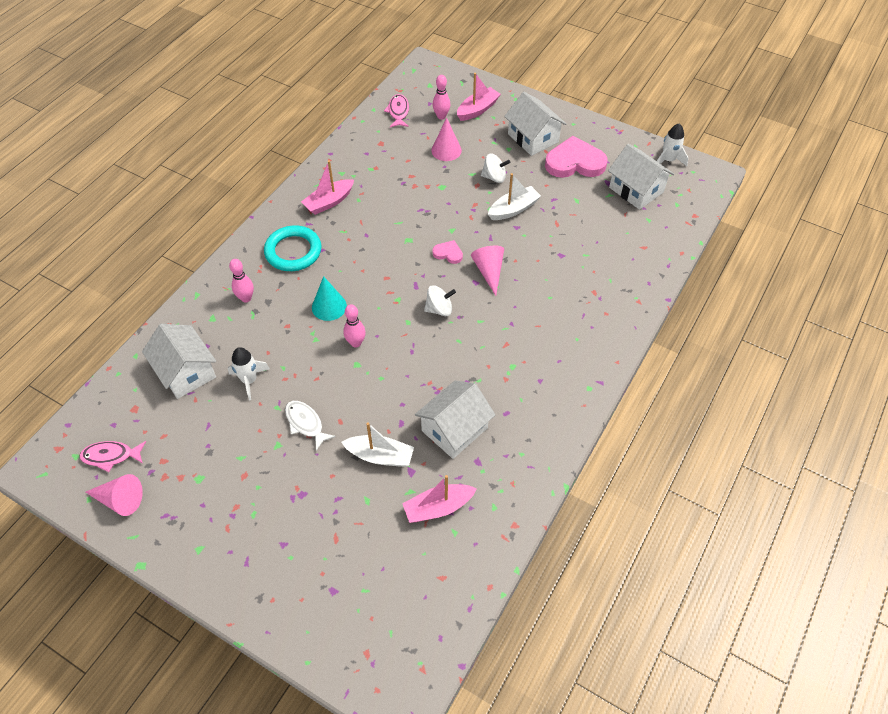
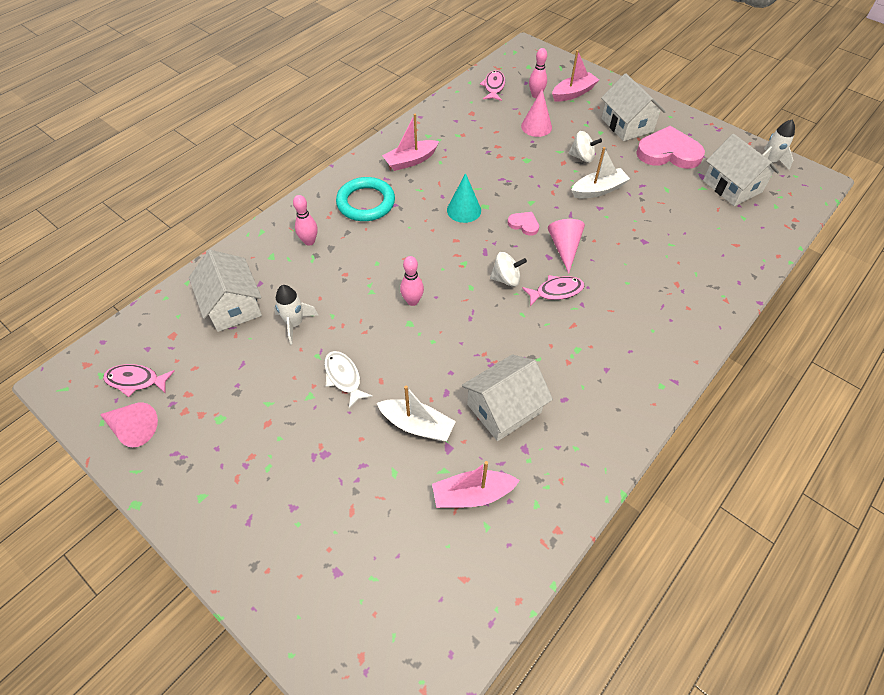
camera: 10 degrees right, 0 degrees up
turquoise cone [312,276,347,321] -> turquoise cone moved to [447,173,481,223]
none -> pink fish [522,275,585,306]

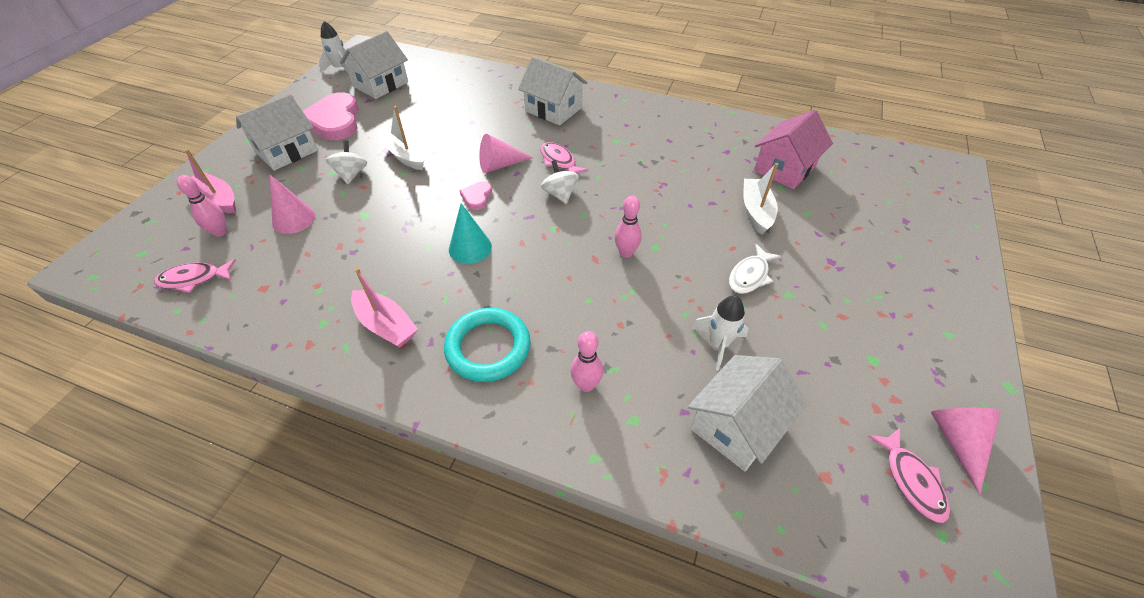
camera: 110 degrees left, 5 degrees down
pink boat [432,461,520,508] -> pink house [754,110,833,189]
white house [462,354,553,441] -> white house moved to [518,57,588,125]

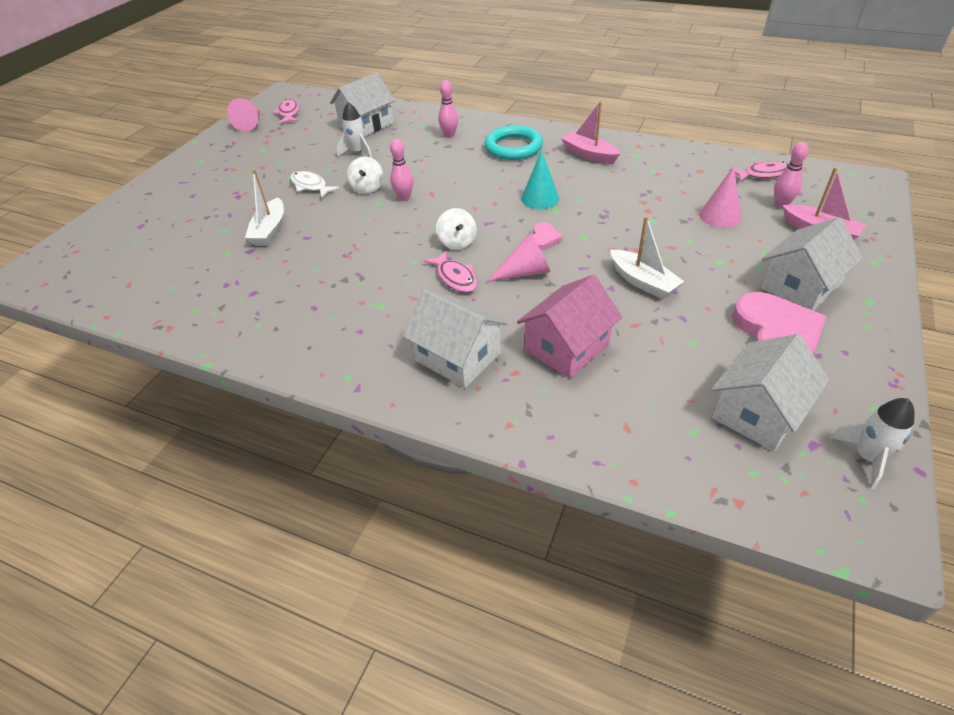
camera: 175 degrees left, 5 degrees down
white spinning top [326,140,367,184] -> white spinning top moved to [347,157,383,194]
white fish [729,244,781,294] -> white fish turned 90 degrees counterclockwise [290,171,339,198]
pink house [754,110,833,189] -> pink house moved to [517,275,622,378]

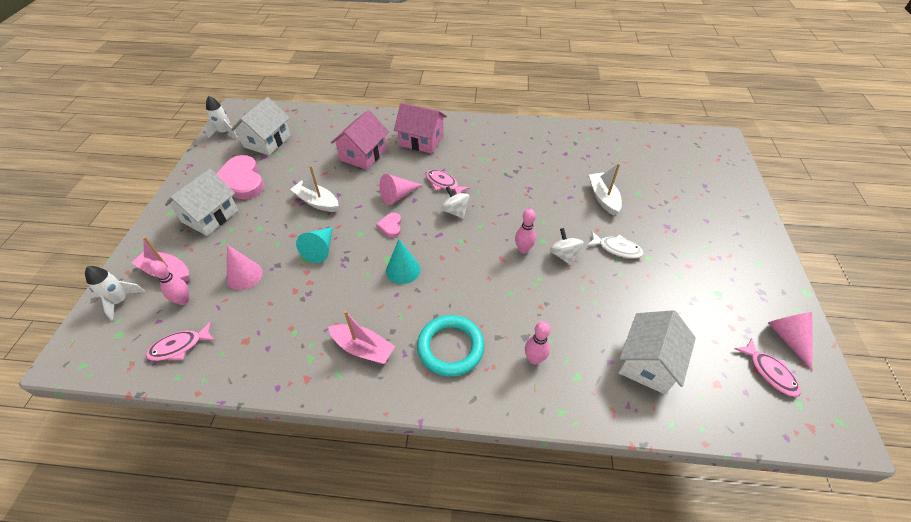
camera: 160 degrees right, 5 degrees up
white rocket [337,102,372,158] -> white rocket moved to [85,266,145,321]
white house [403,289,508,388] -> pink house [394,102,447,154]
none -> turquoise cone [296,227,333,263]

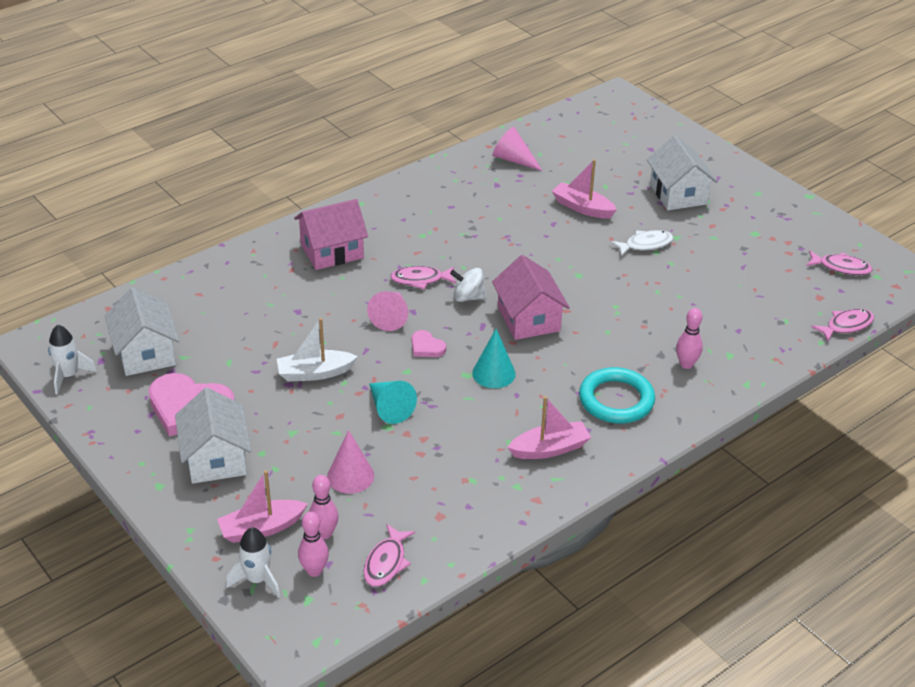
camera: 45 degrees left, 10 degrees down
pink house [331,110,389,170] -> pink house moved to [492,255,570,340]
pink bowling pin [515,209,536,253] -> pink bowling pin moved to [298,512,329,577]
white spinning top [550,228,584,266] -> none
white boat [589,163,622,216] -> pink boat [552,159,617,219]
white house [618,310,696,394] -> white house moved to [647,135,718,210]
pink cone [768,312,813,371] -> pink cone moved to [492,127,542,171]
none -> pink fish [811,309,874,341]

